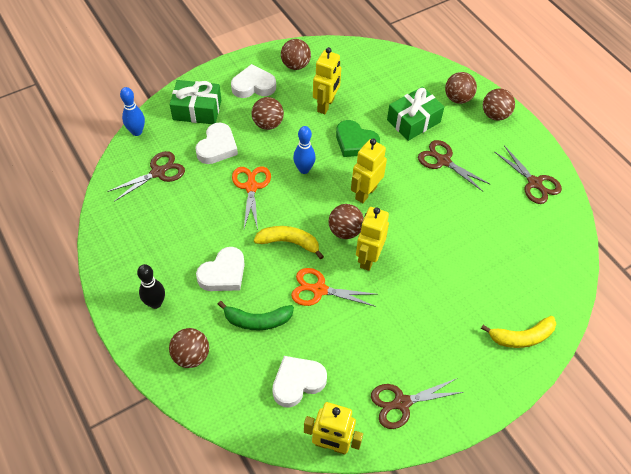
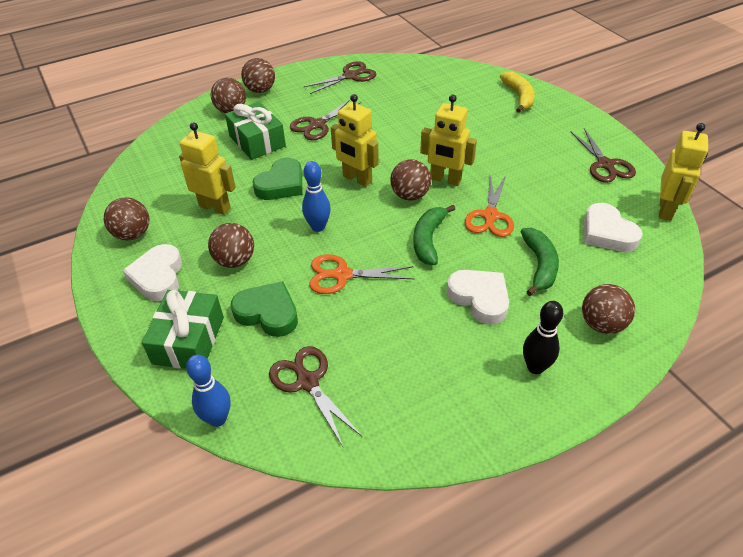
camera: 85 degrees left, 10 degrees down
white heart [195,123,238,164] -> green heart [231,281,298,337]
yellow banana [254,226,324,259] -> green banana [413,205,455,265]

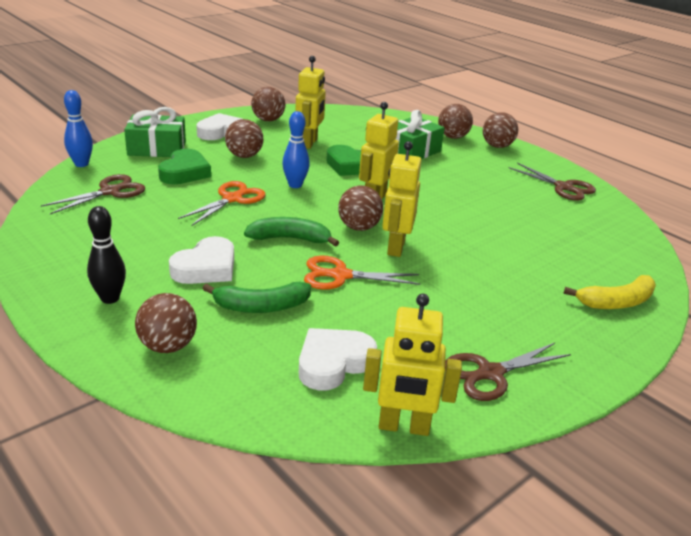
camera: 75 degrees right, 15 degrees down
brown scissors [290,99,361,140] -> none
orange scissors [309,254,415,294] -> orange scissors turned 45 degrees clockwise [178,181,266,226]

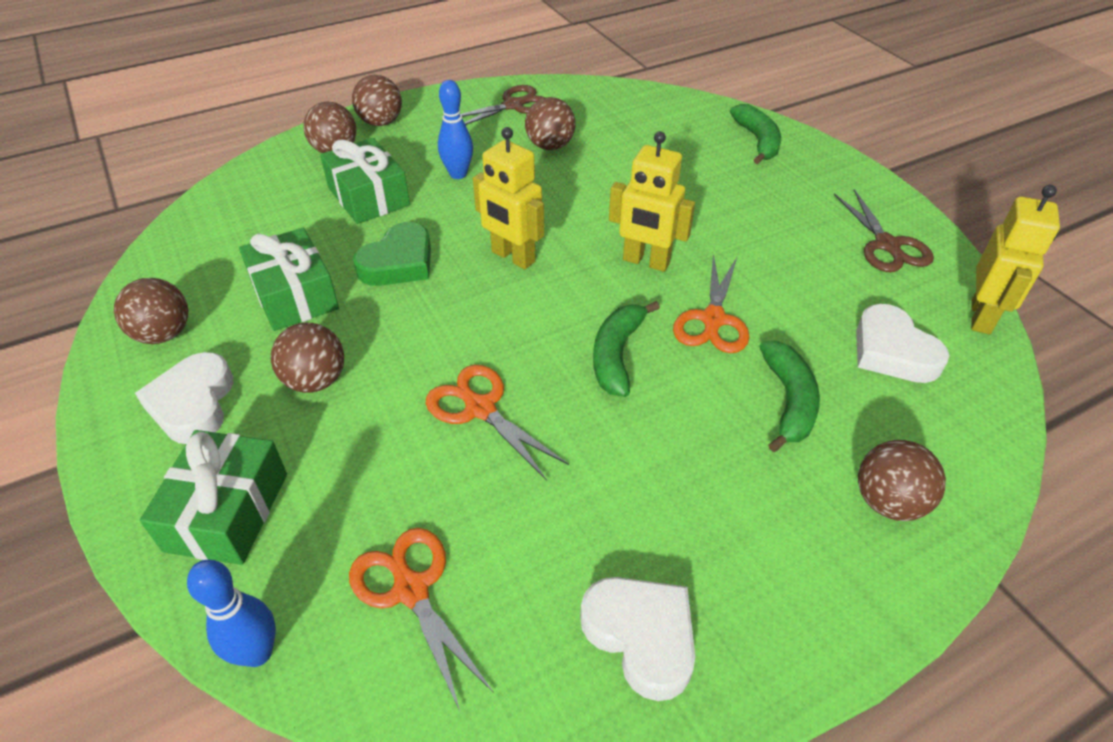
camera: 75 degrees left, 15 degrees up
brown scissors [41,174,145,214] -> orange scissors [349,528,494,711]
black bowling pin [87,206,126,304] -> none
green heart [158,149,211,184] -> none
white heart [169,236,234,284] -> white heart moved to [580,577,695,701]
blue bowling pin [282,111,310,188] -> blue bowling pin moved to [438,80,473,179]
yellow robot [295,56,326,149] -> green gift [239,228,339,331]
brown ball [338,185,383,231] -> brown ball moved to [525,97,575,150]
yellow banana [563,275,656,309] -> green banana [730,104,781,164]

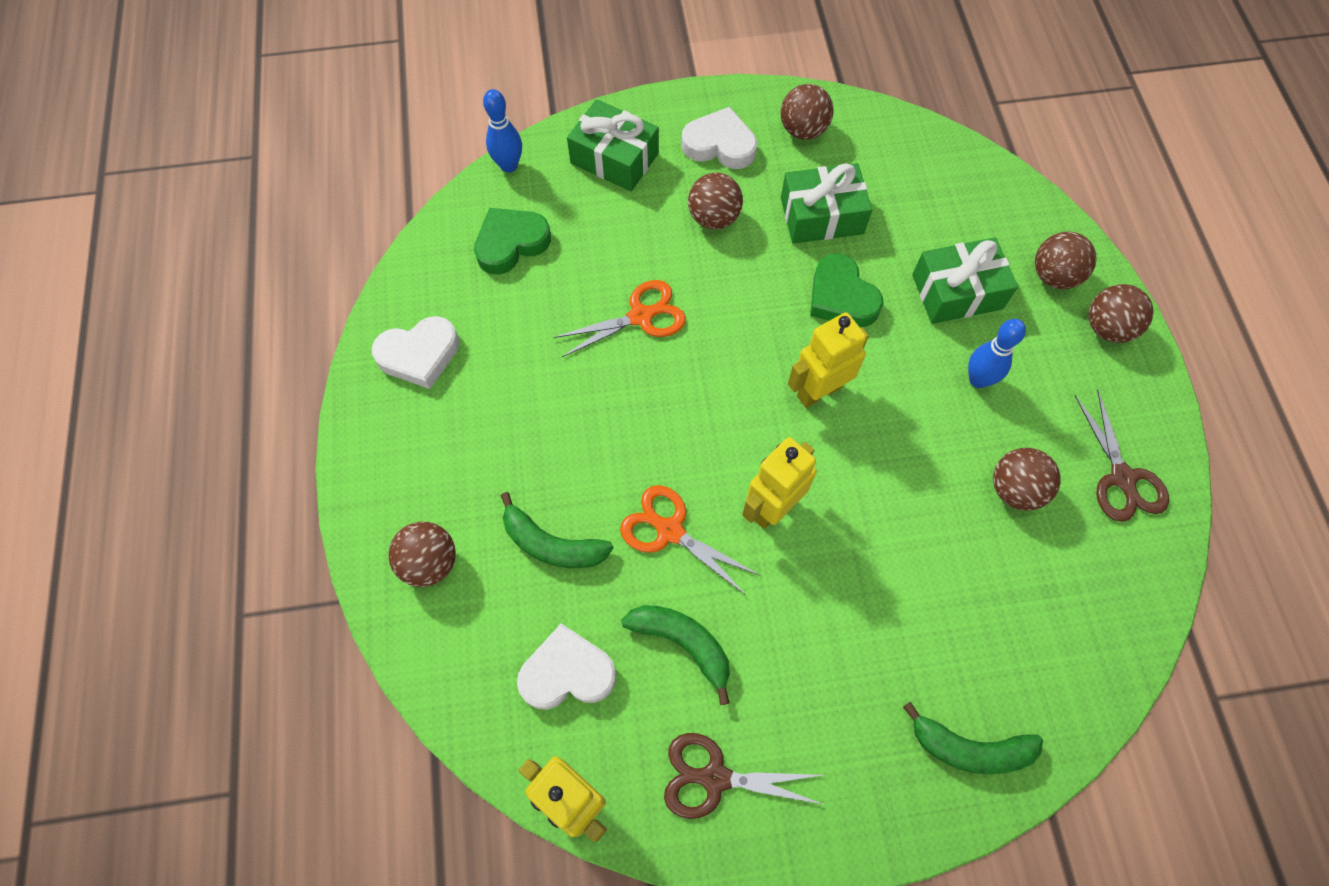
camera: 110 degrees right, 20 degrees up
orange scissors [349,528,494,711] -> green heart [474,208,551,274]
green banana [593,301,660,397] -> green banana moved to [621,605,730,705]

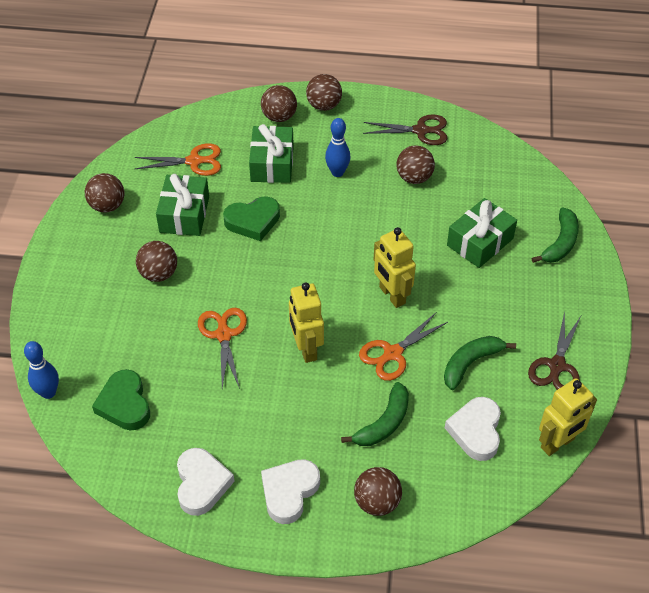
camera: 75 degrees left, 15 degrees down
green gift [567,99,659,191] -> green gift moved to [447,198,517,268]
white heart [682,107,757,169] -> white heart moved to [261,459,320,524]
yellow robot [788,312,869,408] -> yellow robot moved to [289,282,324,363]
none -> orange scissors [135,143,221,176]

